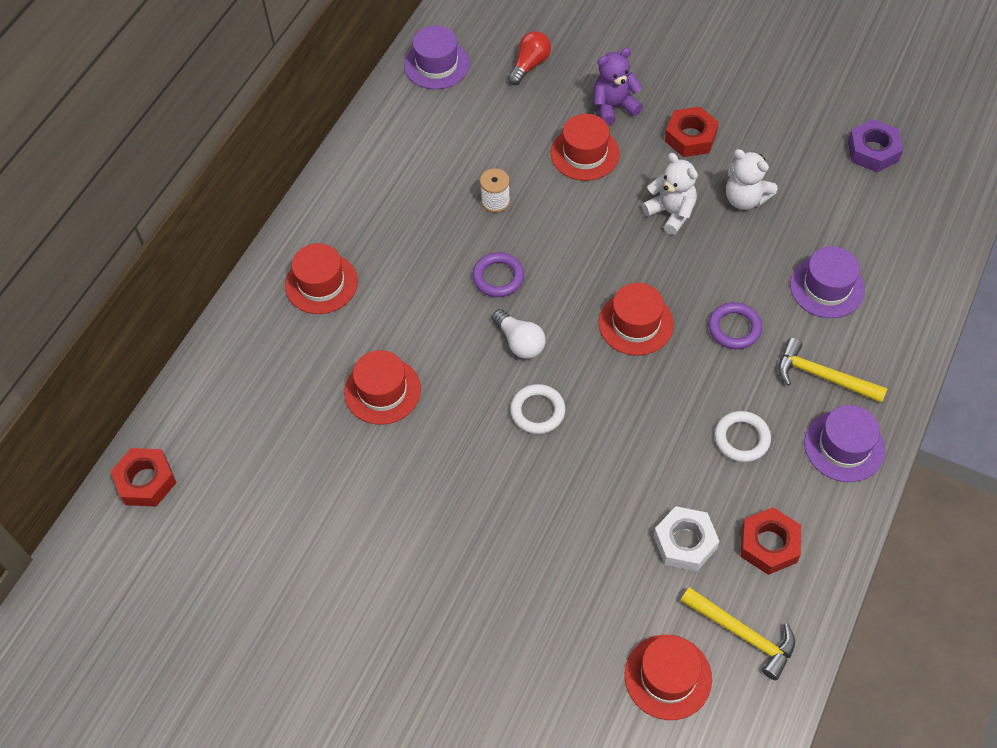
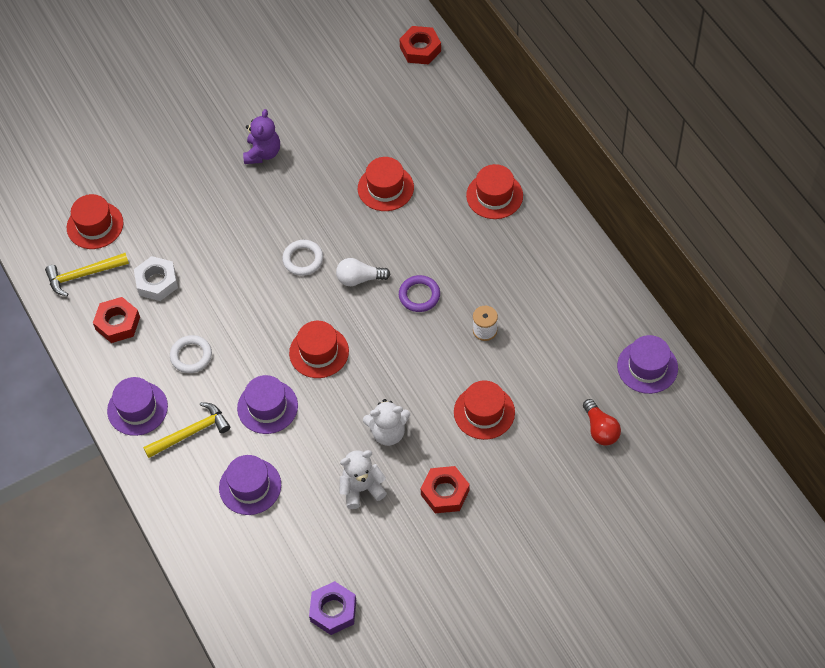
camera: 125 degrees right, 0 degrees up
purple teddy bear [594,48,643,125] -> purple teddy bear moved to [243,109,280,164]
purple ring [708,302,762,349] -> purple hat [237,375,298,434]

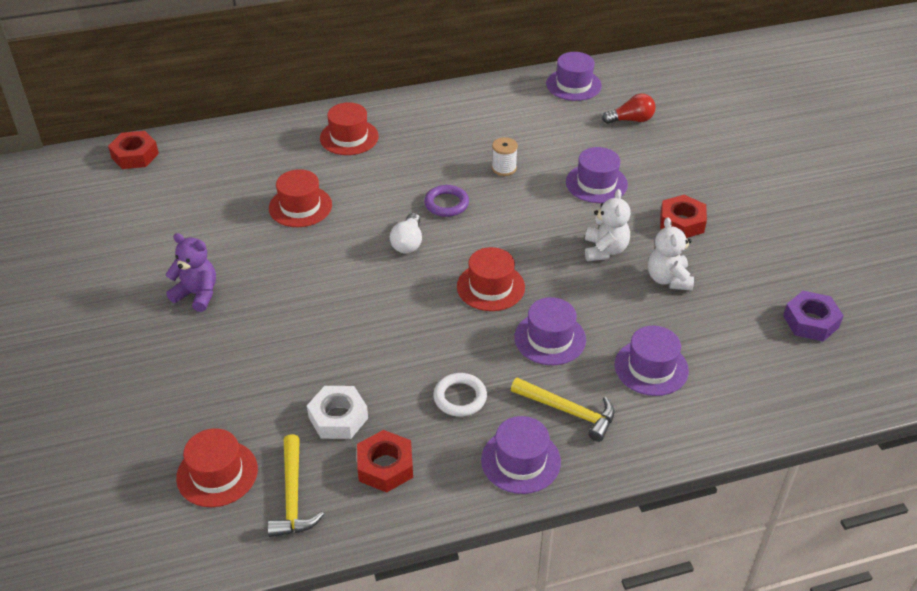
camera: 80 degrees left, 15 degrees down
yellow hammer [143,402,230,458] -> yellow hammer turned 135 degrees clockwise [511,378,614,442]
white ring [282,240,323,276] -> none
red hat [454,380,515,440] -> purple hat [566,147,628,203]

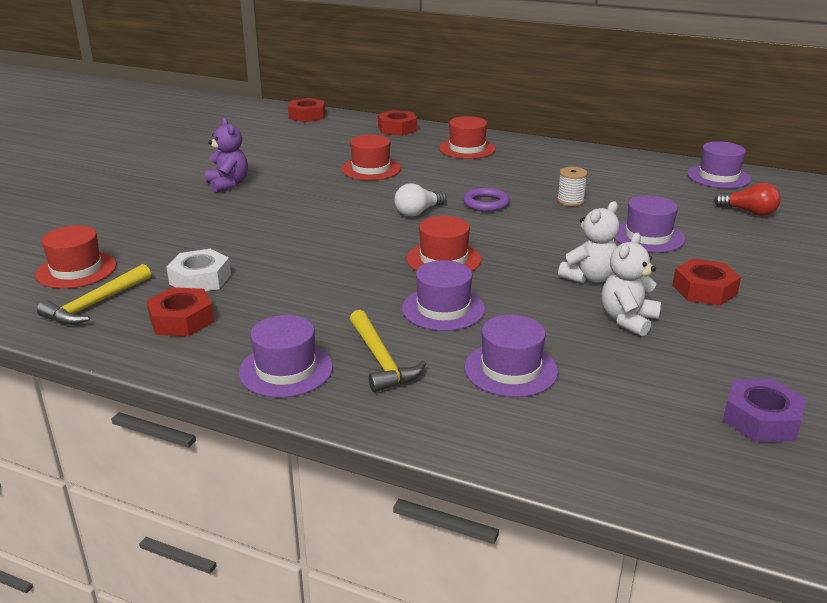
camera: 40 degrees right, 15 degrees down
white ring [433,373,487,417] -> none
none -> red nut [378,110,417,136]

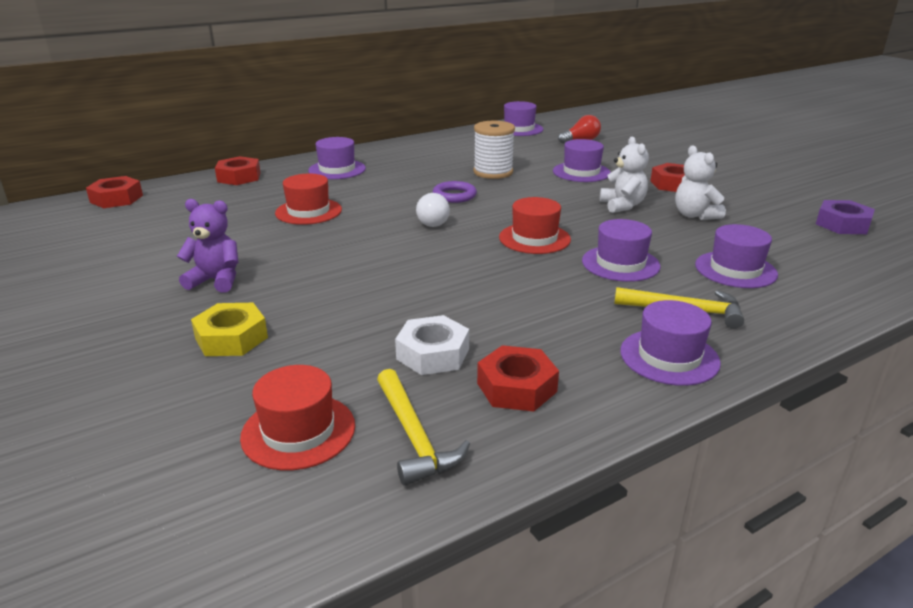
camera: 55 degrees left, 0 degrees up
red hat [439,116,496,159] -> purple hat [308,137,366,179]
white spool [557,167,588,206] -> white spool [473,121,515,179], size x1.68
none -> yellow nut [191,303,268,356]

